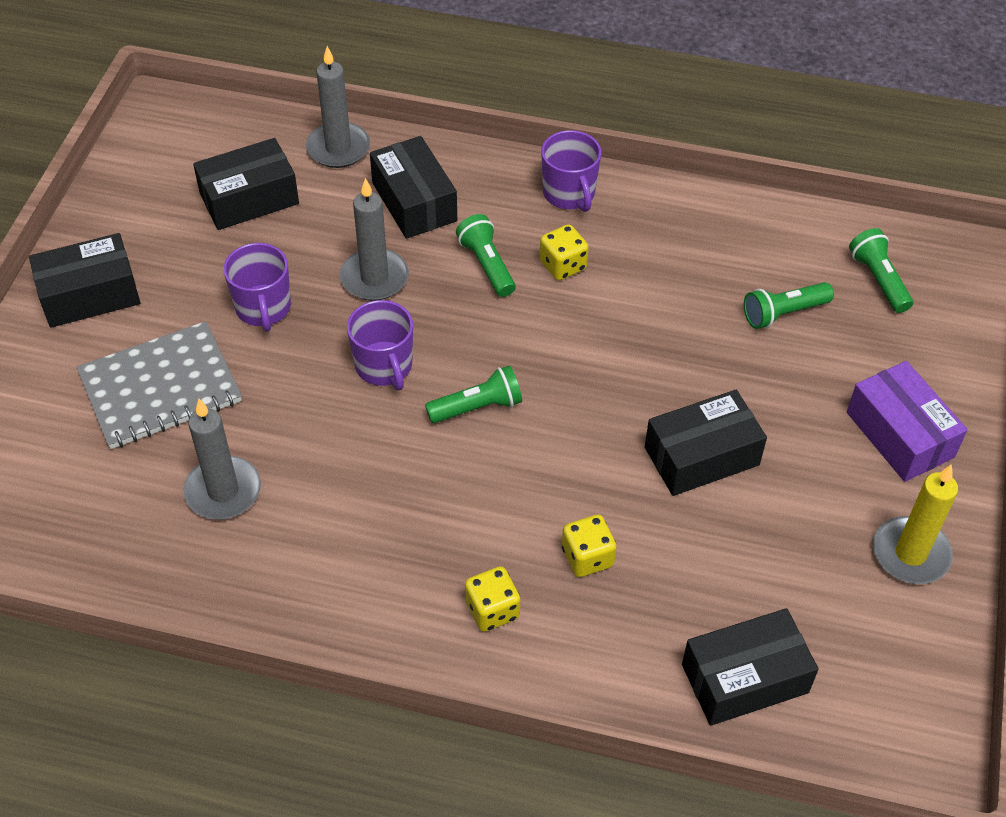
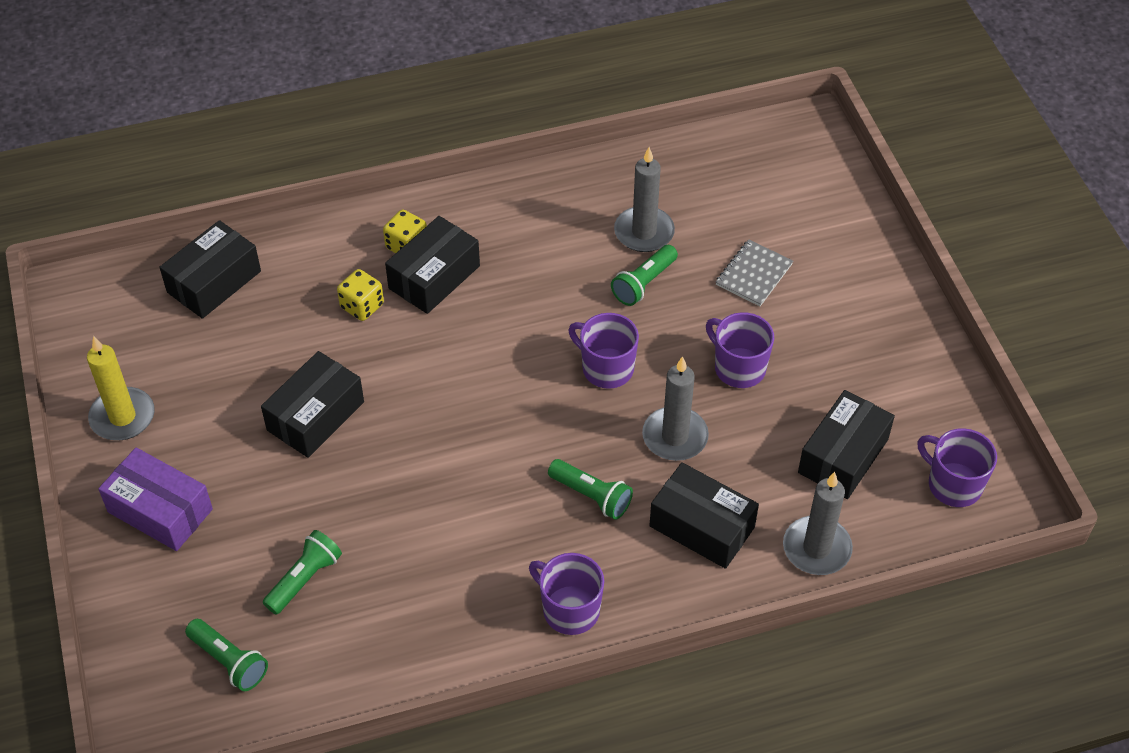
camera: 150 degrees right, 0 degrees up
black box [29,233,141,328] -> black box moved to [385,216,480,314]
grey notebook [77,321,242,449] -> grey notebook [716,239,793,306], size x0.58
green flashlight [425,365,522,423] -> green flashlight moved to [611,245,678,306]
yellow dice [539,224,589,280] -> none
none -> purple mug [918,428,997,507]

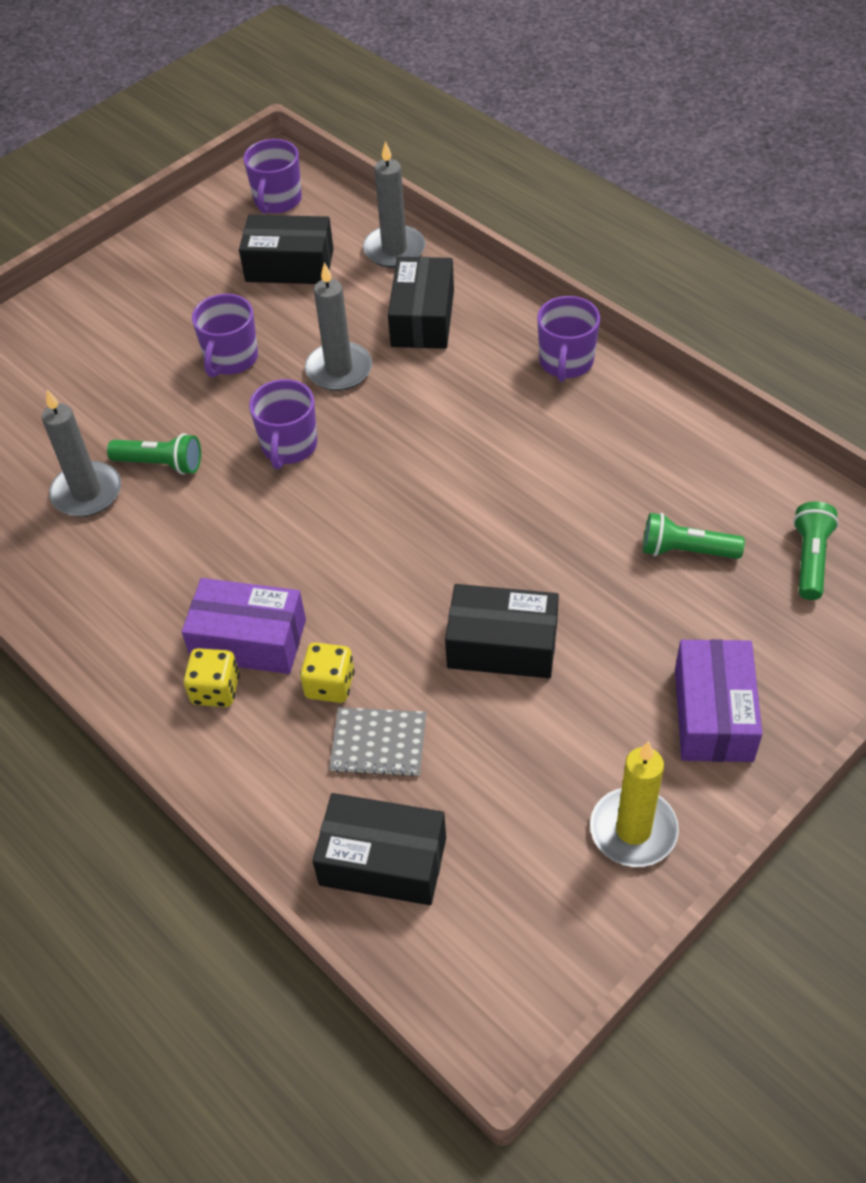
camera: 115 degrees left, 0 degrees up
black box [385,216,480,314] -> purple box [182,578,306,674]
green flashlight [548,459,633,520] -> none
grey notebook [716,239,793,306] -> grey notebook moved to [329,707,426,777]

